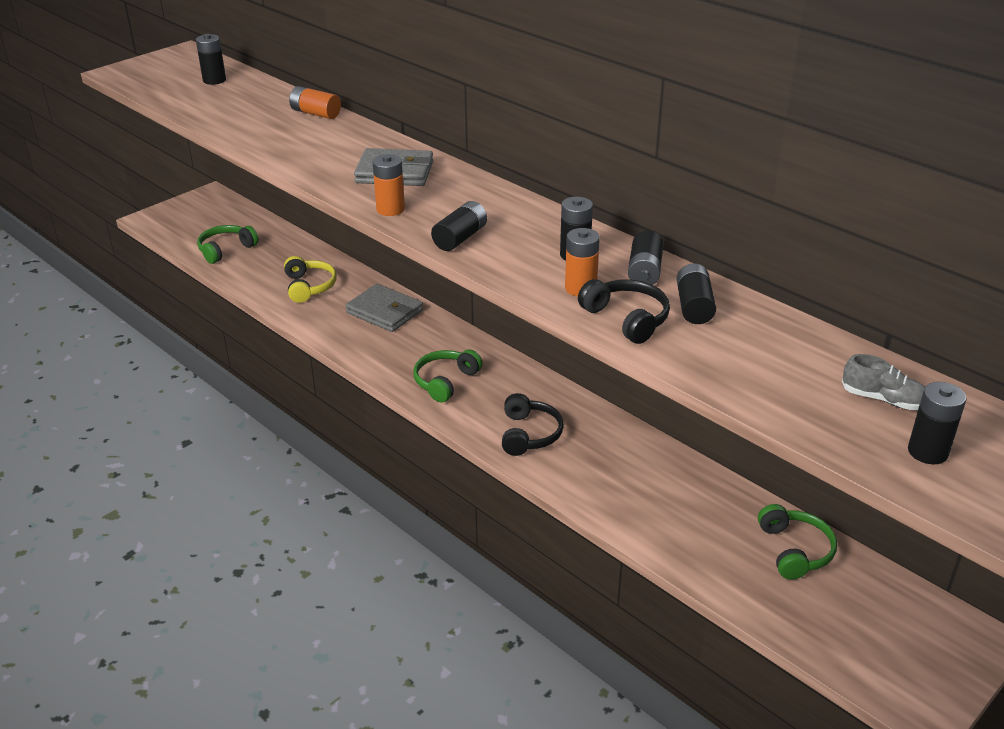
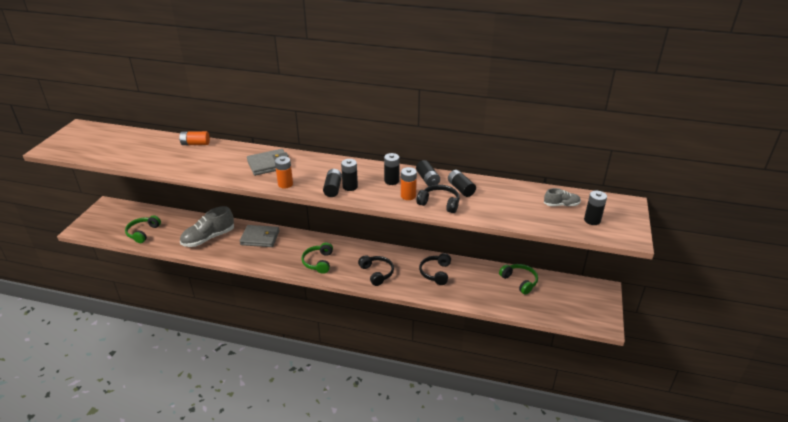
camera: 30 degrees left, 0 degrees up
black battery [196,34,226,85] -> black battery moved to [341,159,358,191]
yellow headphones [284,256,337,303] -> grey shoe [180,206,234,247]
none -> black headphones [419,253,451,285]

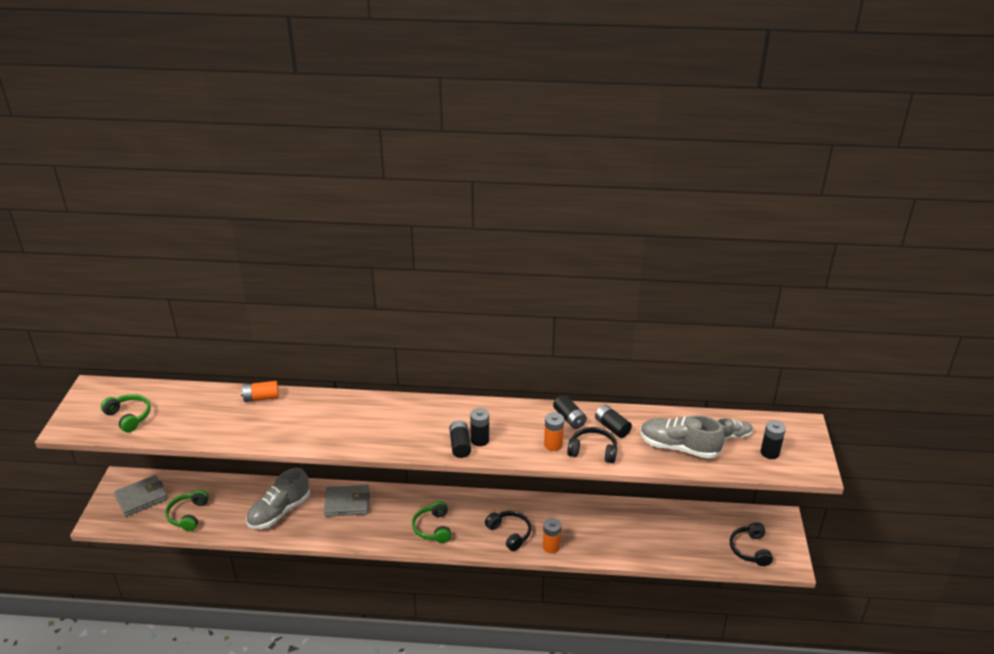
camera: 10 degrees left, 0 degrees up
grey wallet [247,149,289,176] -> grey wallet moved to [114,475,168,517]
orange battery [275,156,293,189] -> orange battery moved to [543,518,561,553]
black battery [384,153,399,185] -> none
black headphones [419,253,451,285] -> black headphones moved to [730,522,773,566]
green headphones [499,264,538,295] -> green headphones moved to [101,394,151,433]
none -> grey shoe [640,415,725,459]

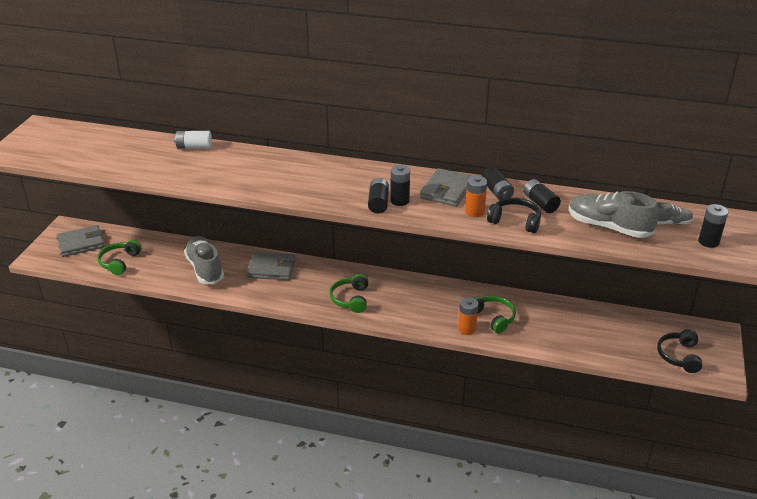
camera: 10 degrees right, 0 degrees up
green headphones [101,394,151,433] -> green headphones moved to [473,296,516,334]
orange battery [241,381,279,402] -> white battery [174,131,212,149]
grey shoe [246,468,310,529] -> grey shoe turned 105 degrees clockwise [184,236,224,284]
black headphones [485,511,531,551] -> none
none -> grey wallet [420,168,472,207]

